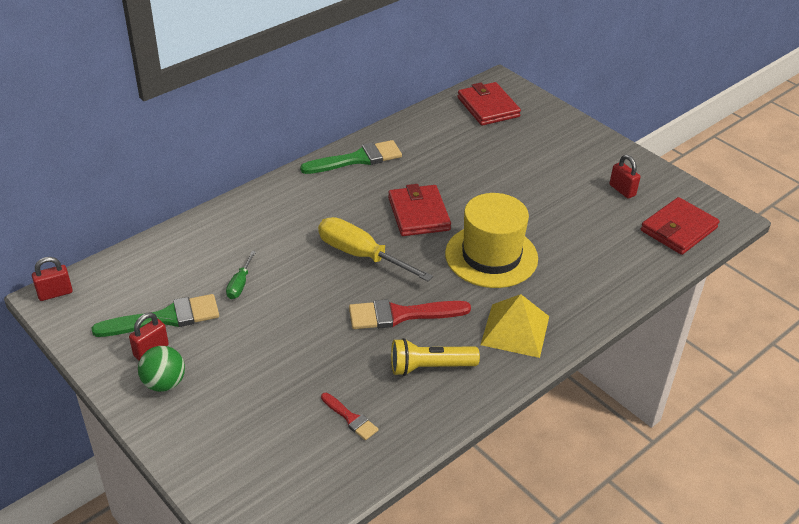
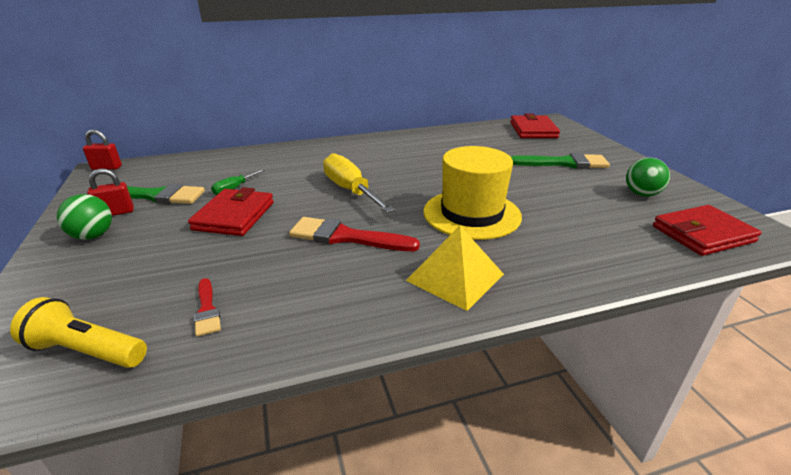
camera: 25 degrees right, 10 degrees down
green brush [300,140,402,174] -> green brush moved to [511,153,610,169]
red wallet [388,184,451,236] -> red wallet moved to [188,187,274,236]
yellow flashlight [391,338,480,376] -> yellow flashlight moved to [10,297,147,368]
red padlock [609,155,640,199] -> green ball [626,158,670,197]

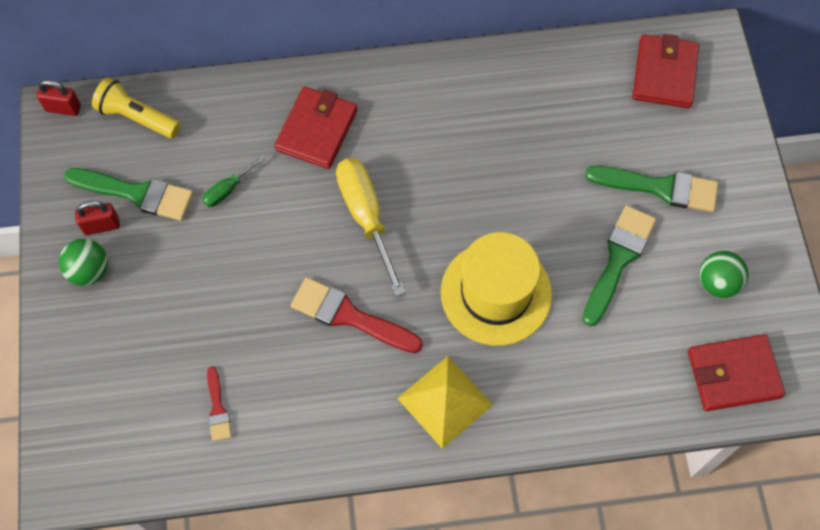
camera: 10 degrees right, 35 degrees up
yellow flashlight [10,297,147,368] -> yellow flashlight moved to [92,78,180,138]
red wallet [188,187,274,236] -> red wallet moved to [275,86,357,169]
none -> green brush [583,205,656,326]

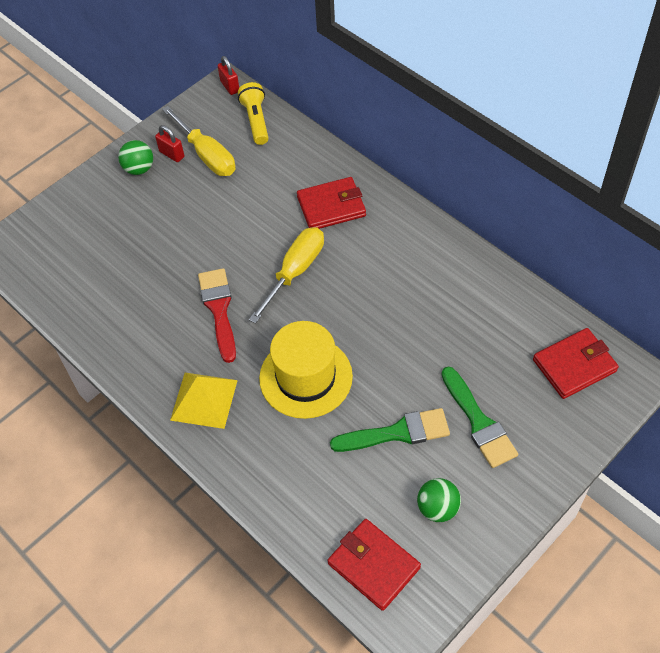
camera: 55 degrees right, 10 degrees down
green brush [64,168,193,221] -> yellow screwdriver [162,106,235,176]
green screwdriver [202,156,265,207] -> none
red brush [207,366,232,441] -> none

